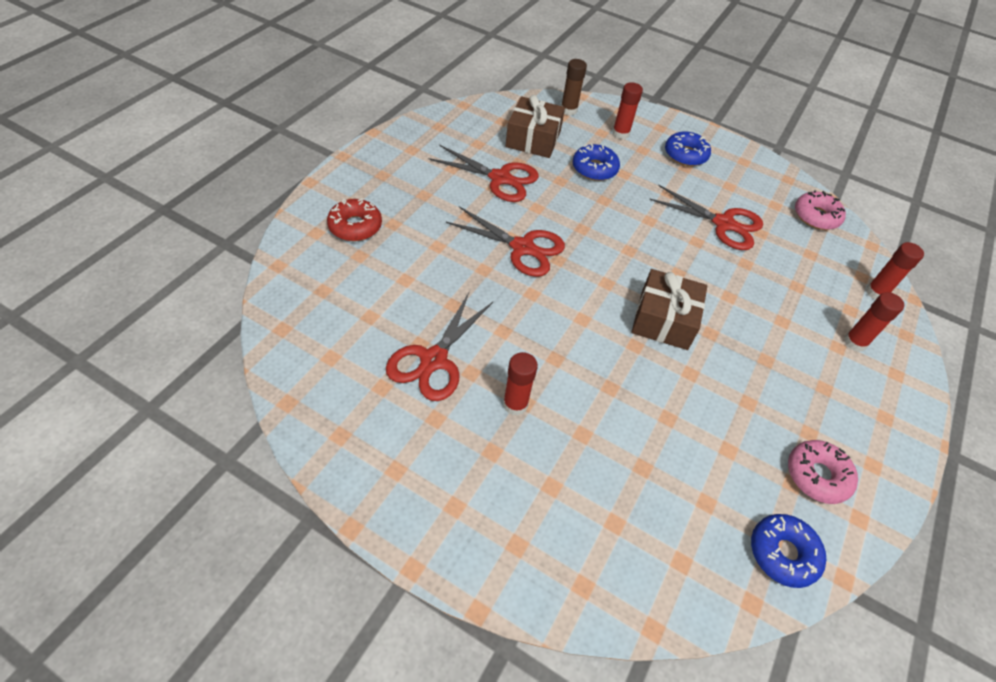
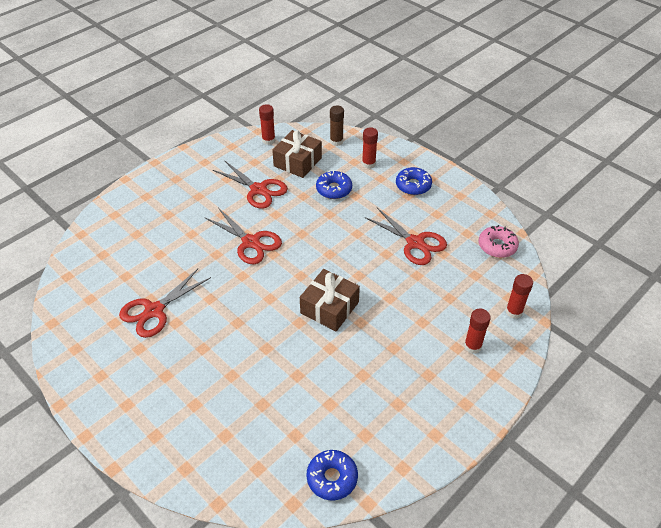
camera: 20 degrees right, 5 degrees down
red donut [327,199,382,241] -> none
red glue stick [503,352,538,416] -> red glue stick moved to [259,104,275,145]
pink donut [788,440,858,504] -> none

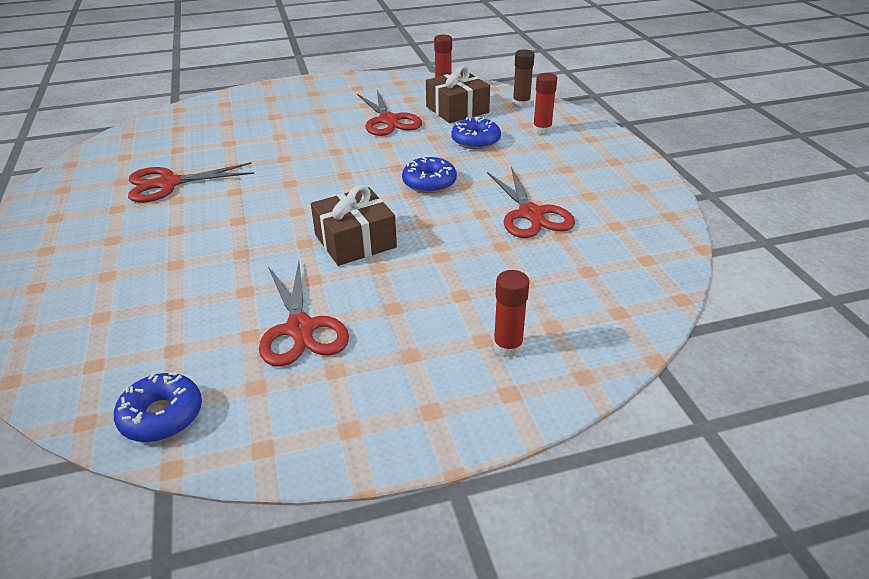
camera: 30 degrees right, 10 degrees down
red scissors [204,208,282,264] -> red scissors moved to [259,261,349,367]
blue donut [396,167,432,195] -> blue donut moved to [402,157,457,193]
pink donut [479,225,519,258] -> none
red glue stick [505,274,533,319] -> none

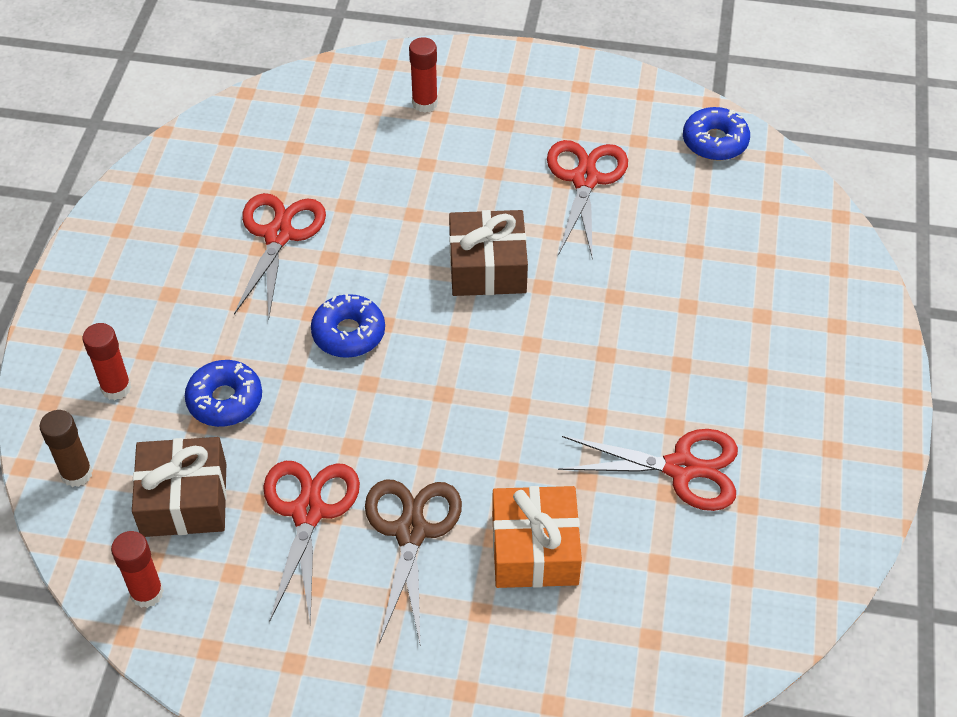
camera: 155 degrees left, 15 degrees up
none -> brown scissors [365,479,462,644]
none -> orange gift [492,486,582,588]

